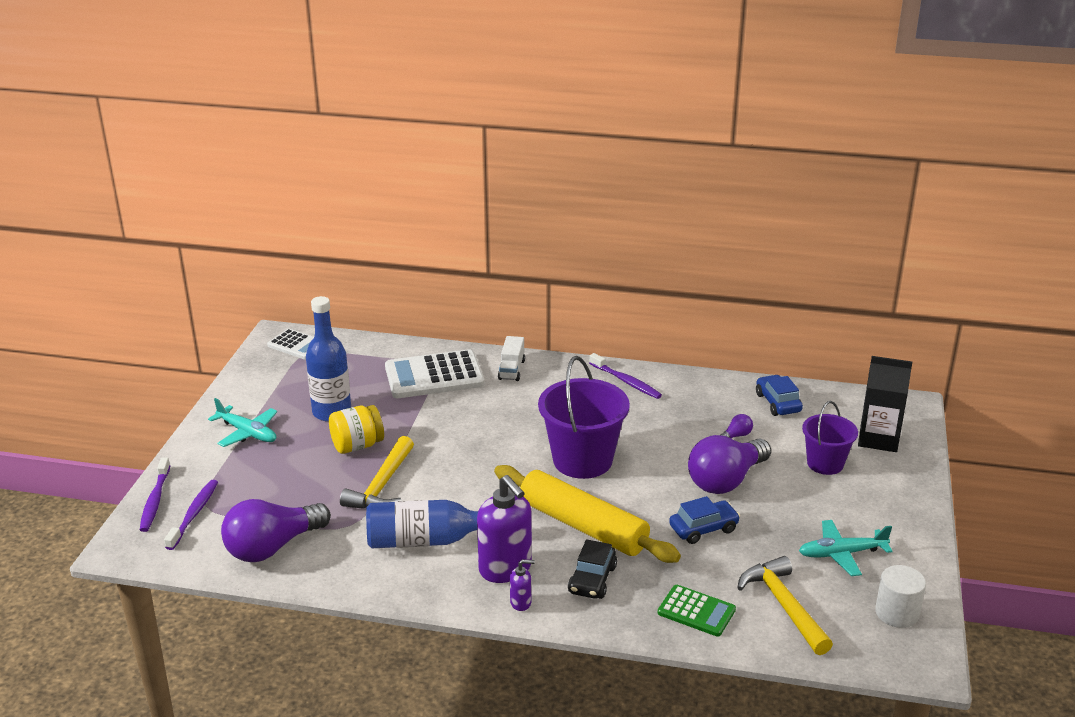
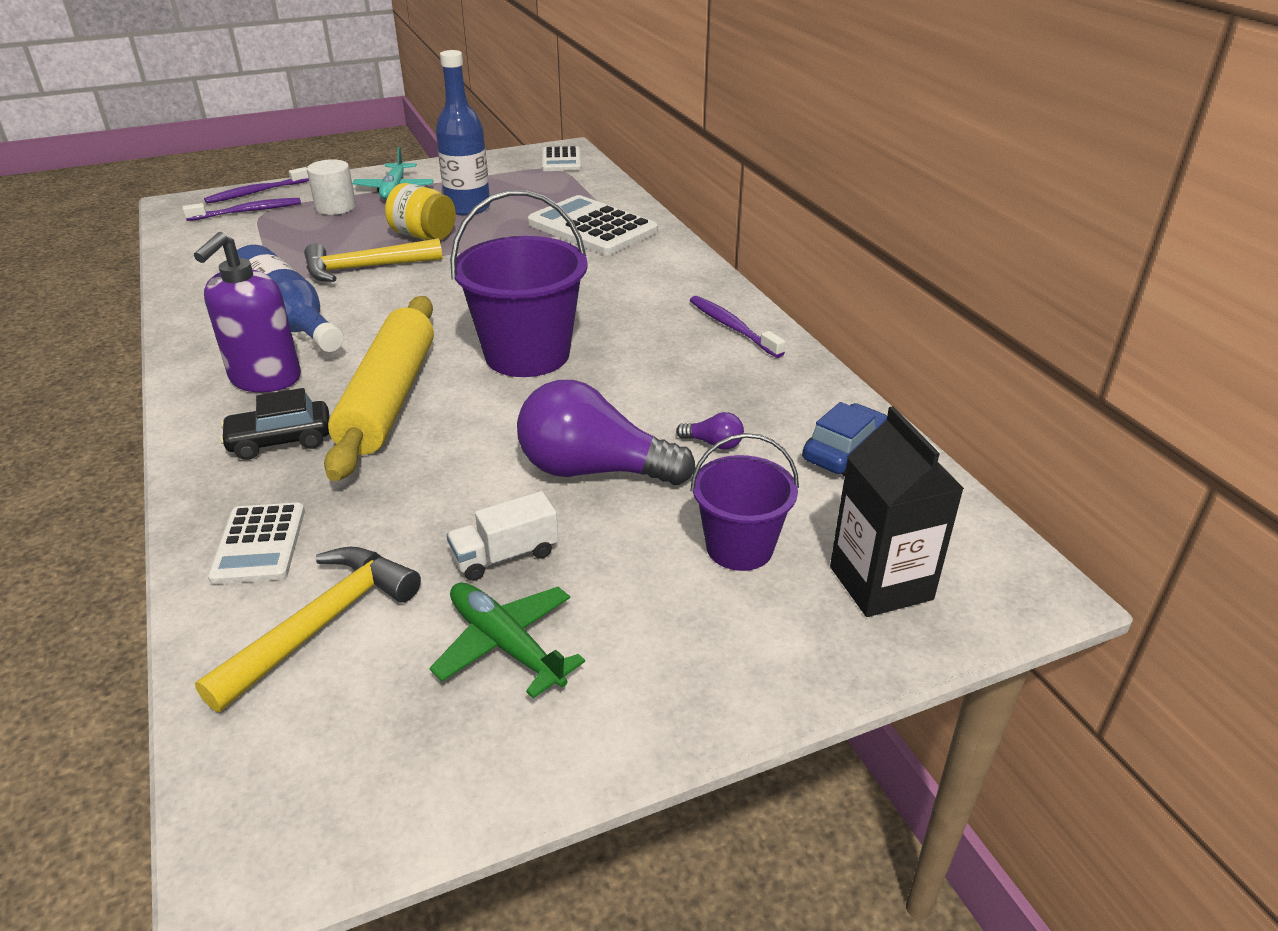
camera: 55 degrees right, 5 degrees up
purple light bulb [221,499,331,562] -> none
white truck [498,336,525,381] -> white truck moved to [447,491,559,581]
purple soap dispenser [510,559,535,611] -> none
purple toothbrush [589,353,662,399] -> purple toothbrush turned 135 degrees clockwise [690,296,785,358]
green calculator [658,585,736,637] -> white calculator [208,502,305,584]
blue car [669,496,740,544] -> none
turquoise plane [799,520,893,576] -> green plane [429,583,585,698]
white cylinder [875,565,926,628] -> white cylinder moved to [307,159,356,215]

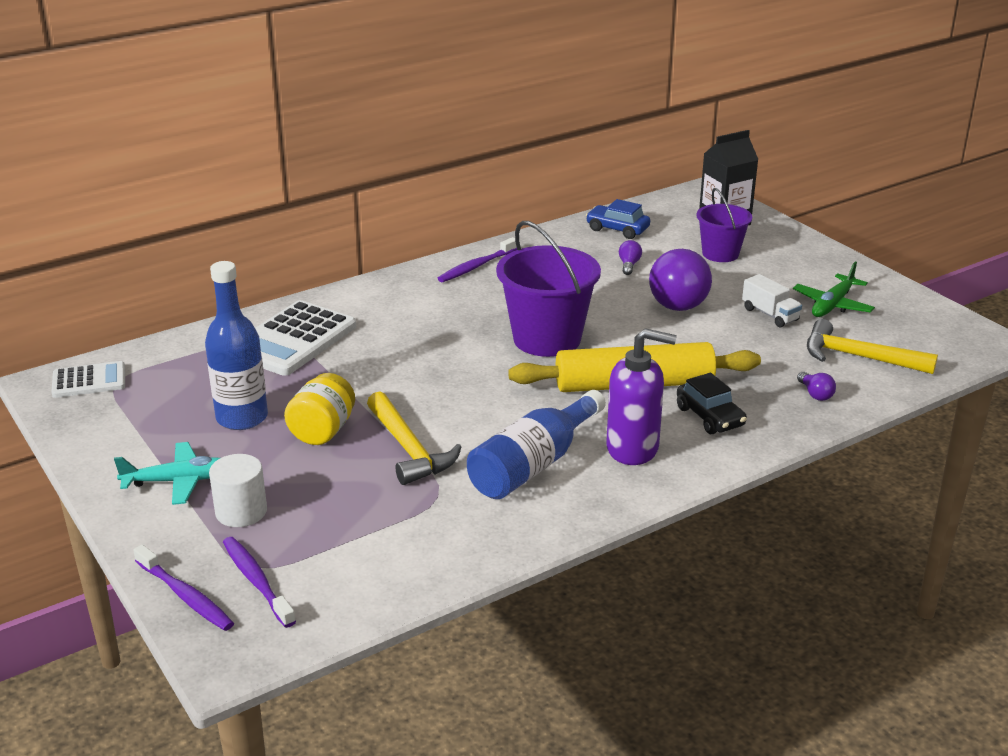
camera: 100 degrees left, 5 degrees down
white calculator [208,502,305,584] -> purple light bulb [797,372,836,401]

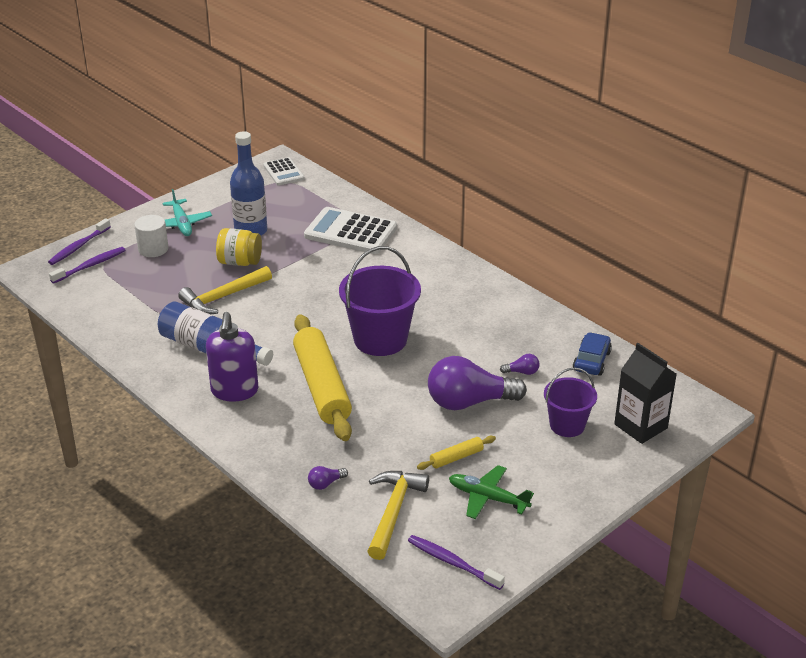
camera: 80 degrees right, 5 degrees up
purple toothbrush [438,237,517,282] -> purple toothbrush moved to [408,535,505,590]
black car [677,373,747,434] -> none
white truck [742,274,802,327] -> yellow rolling pin [417,436,496,470]

